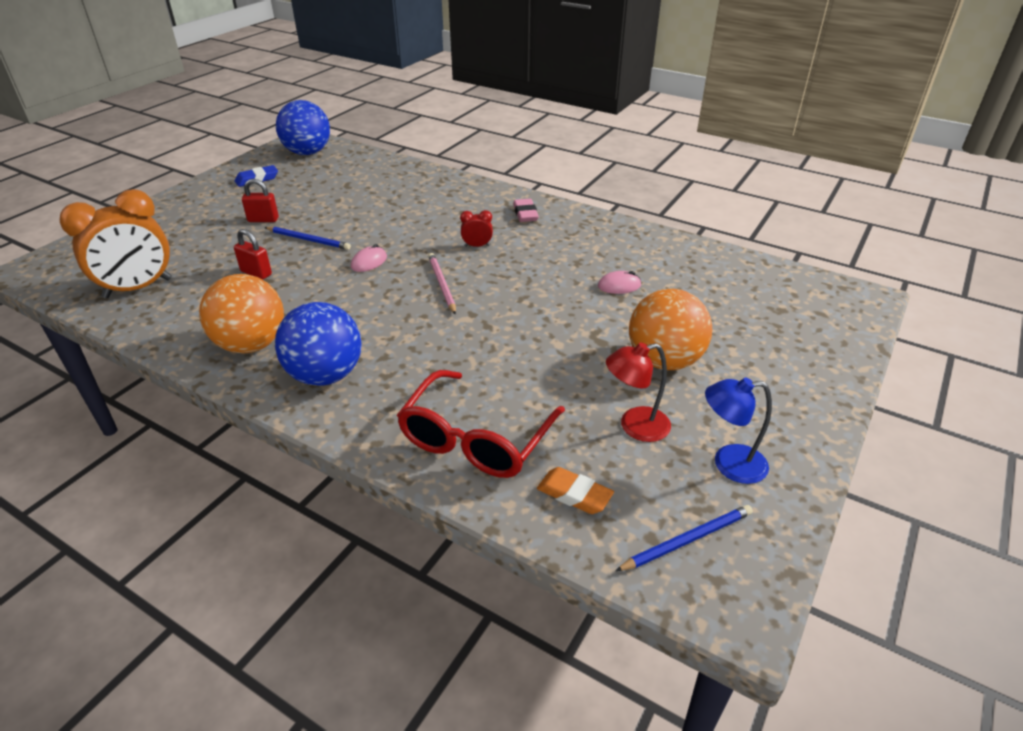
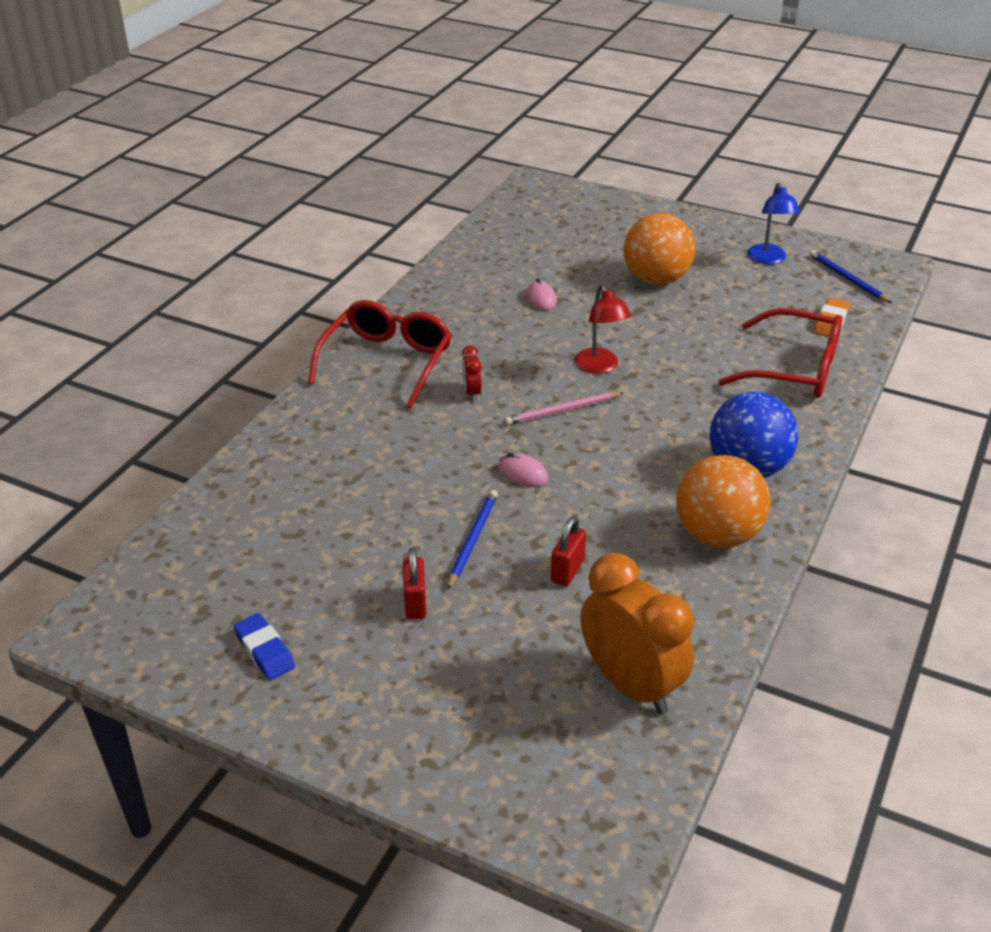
camera: 95 degrees left, 0 degrees up
blue ball [276,100,330,155] -> none
pink eraser [513,199,539,222] -> red glasses [308,300,452,408]
red lamp [606,342,671,442] -> red lamp moved to [575,285,632,374]

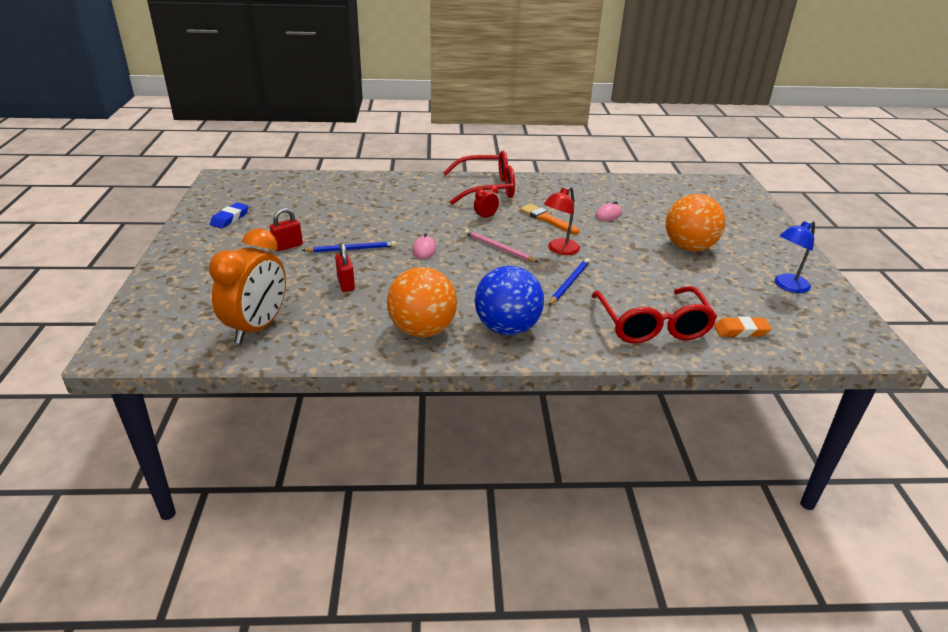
camera: 60 degrees right, 5 degrees down
red padlock [551,517,586,586] -> red padlock turned 75 degrees clockwise [335,243,355,292]
blue pencil [810,250,892,303] -> blue pencil moved to [549,258,590,305]
none -> orange brush [520,204,580,234]

